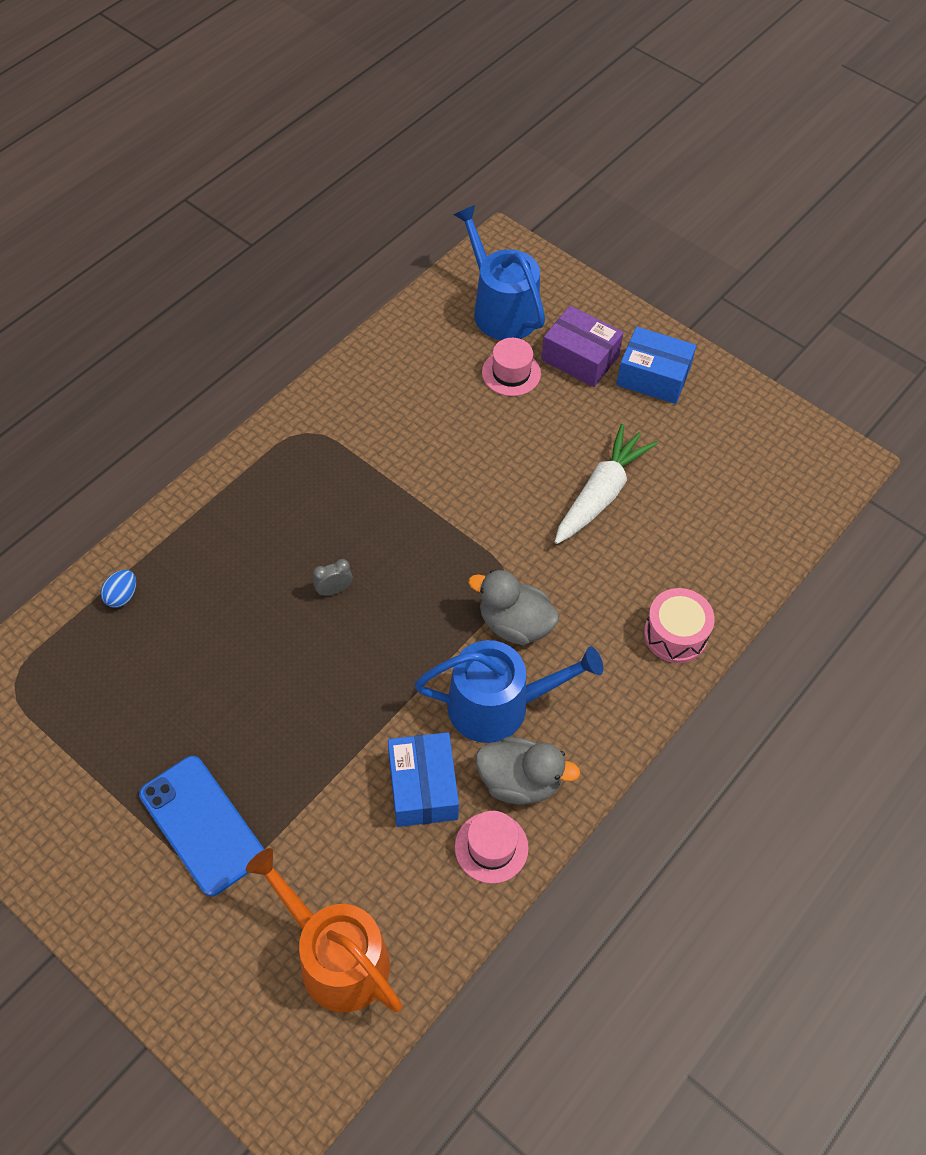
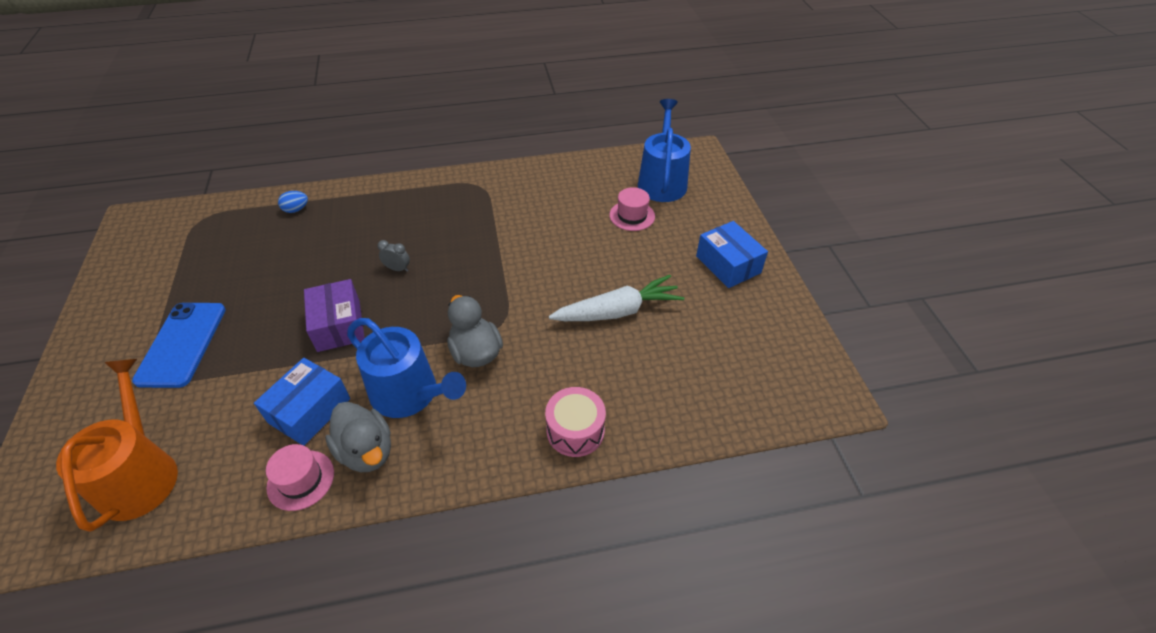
camera: 40 degrees right, 10 degrees down
purple box [541,306,624,387] -> purple box moved to [304,279,365,352]

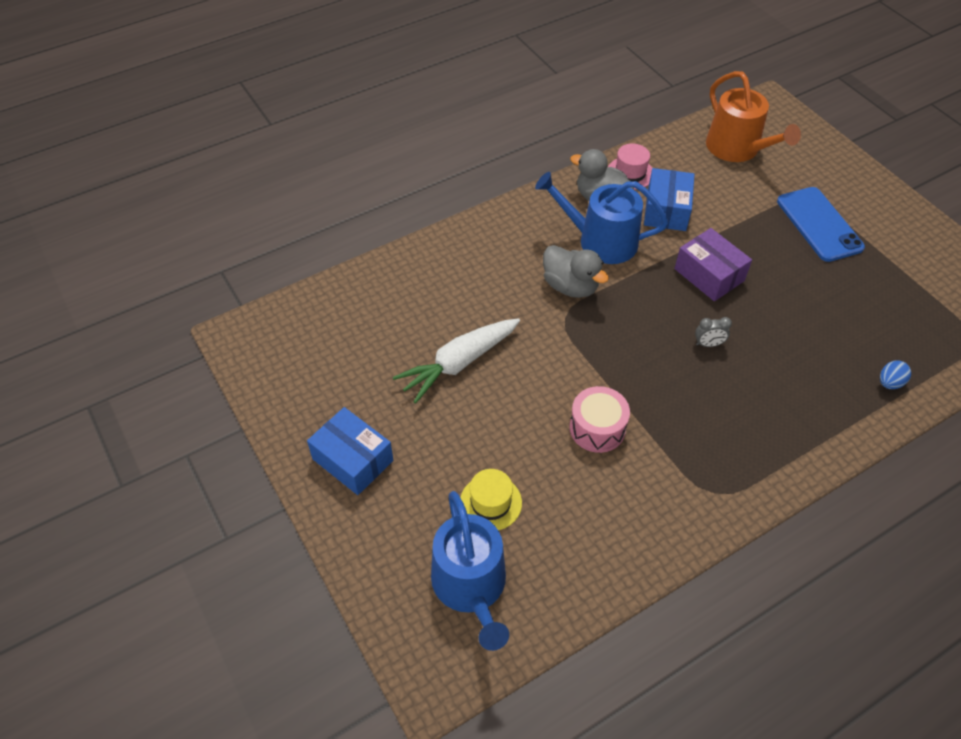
camera: 160 degrees right, 5 degrees up
pink drum [545,387,606,457] -> pink drum moved to [569,386,630,453]
pink hat [609,187,655,231] -> yellow hat [460,469,522,530]

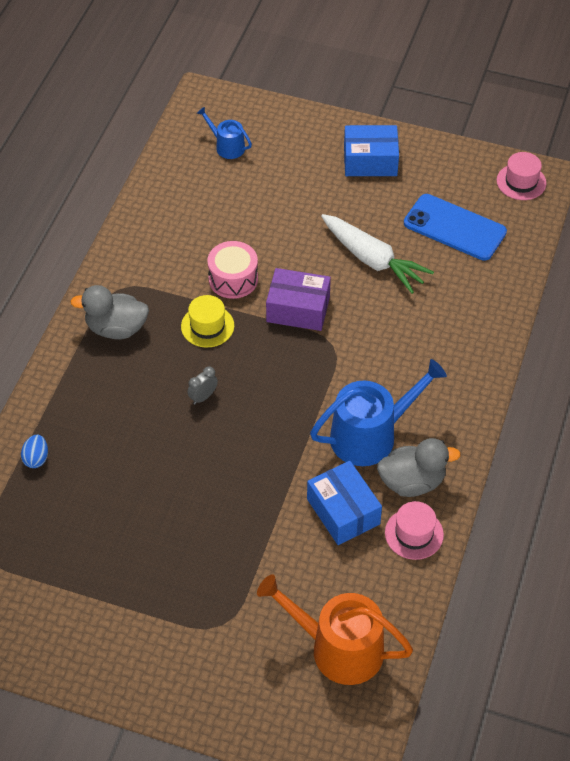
camera: 140 degrees right, 0 degrees up
white carrot [393,318,520,403] -> white carrot turned 120 degrees clockwise [321,214,434,294]
blue watering can [431,491,509,651] -> blue watering can [197,107,252,159], size x0.52
yellow hat [460,469,522,530] -> yellow hat moved to [181,295,234,348]
grey duck [543,245,609,298] -> grey duck moved to [70,285,149,339]
purple box [674,228,752,301] -> purple box moved to [266,268,331,331]
blue phone [777,187,865,262] -> blue phone moved to [404,194,507,261]
none -> pink hat [497,152,546,200]

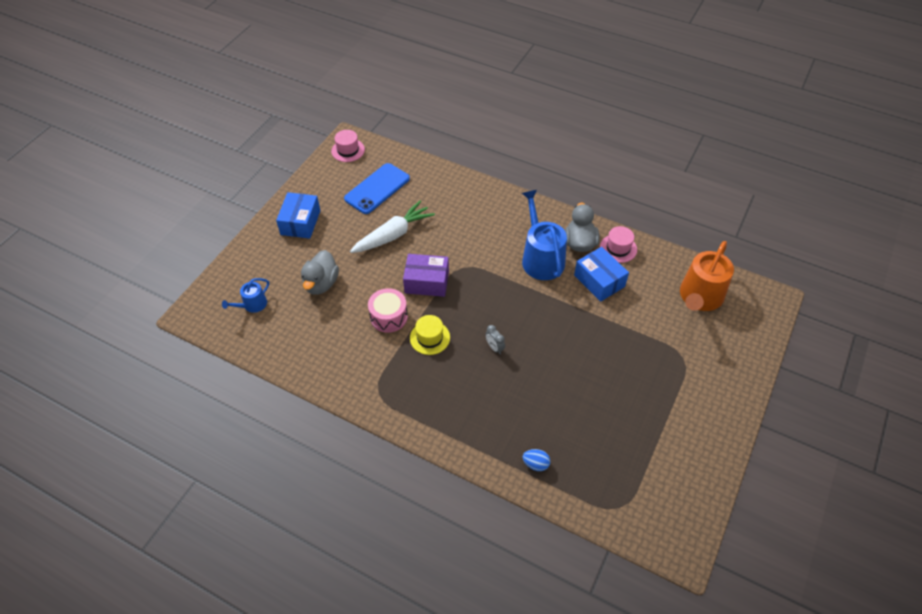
camera: 80 degrees left, 0 degrees up
grey duck [70,285,149,339] -> grey duck moved to [301,250,339,295]
purple box [266,268,331,331] -> purple box turned 75 degrees clockwise [403,254,449,297]
blue box [307,461,382,545] -> blue box turned 75 degrees clockwise [574,247,629,302]

